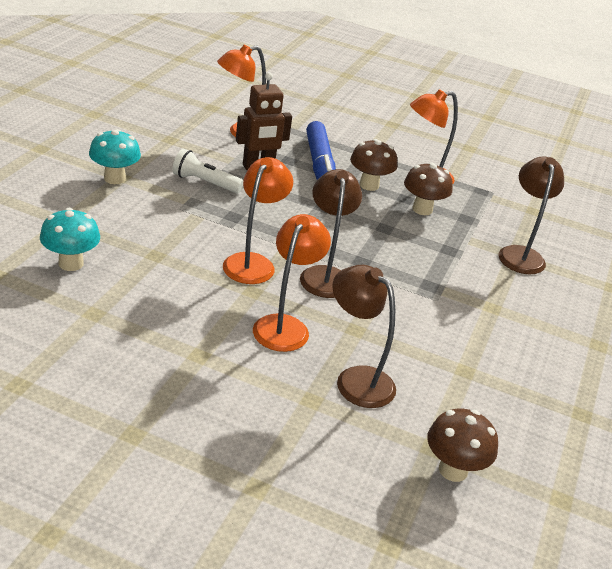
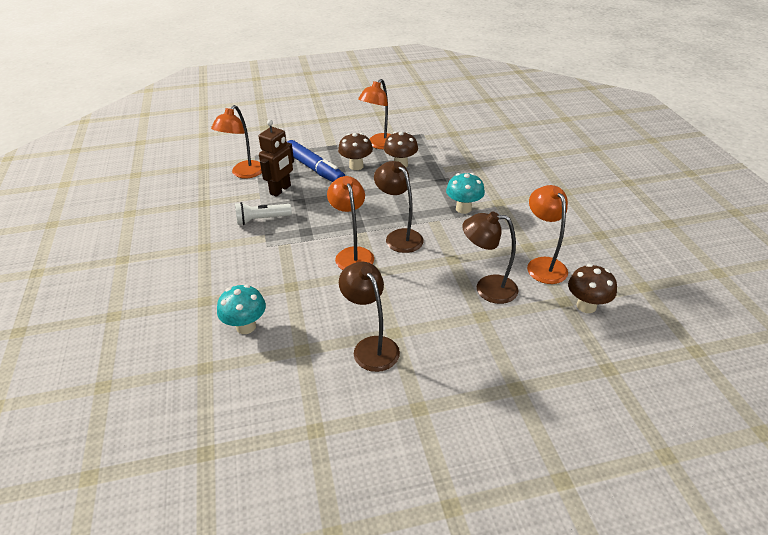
camera: 30 degrees left, 5 degrees up
turquoise mushroom [89,129,141,184] -> turquoise mushroom moved to [446,173,485,214]
orange lamp [253,214,331,352] -> orange lamp moved to [527,185,568,284]
brown lamp [498,156,564,274] -> brown lamp moved to [339,262,400,372]

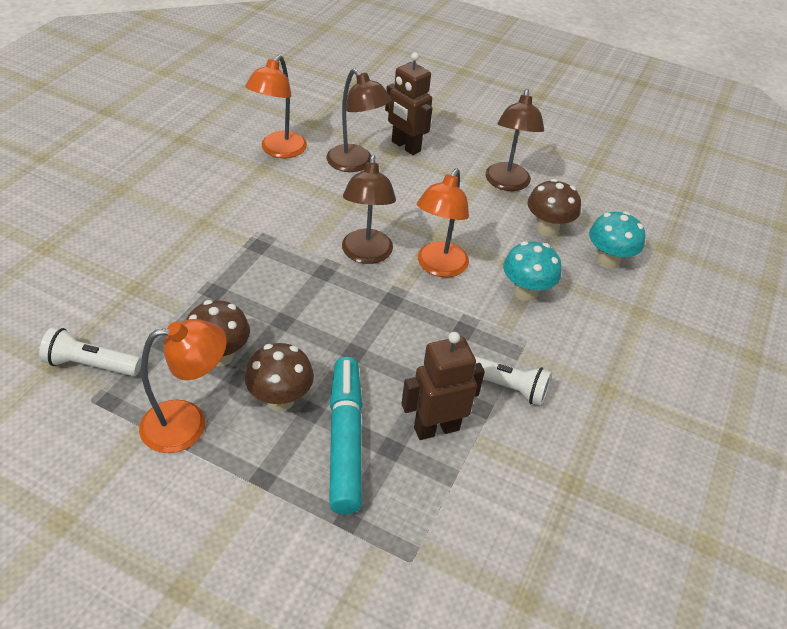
camera: 145 degrees left, 5 degrees up
orange lamp [211,105,262,178] -> none
blue marker [287,140,345,182] -> turquoise marker [329,357,363,514]
turquoise mushroom [446,173,485,214] -> turquoise mushroom moved to [503,241,562,302]
brown mushroom [568,264,617,313] -> brown mushroom moved to [527,179,581,237]
none -> white flashlight [39,327,142,376]
none -> brown robot [385,53,432,155]

